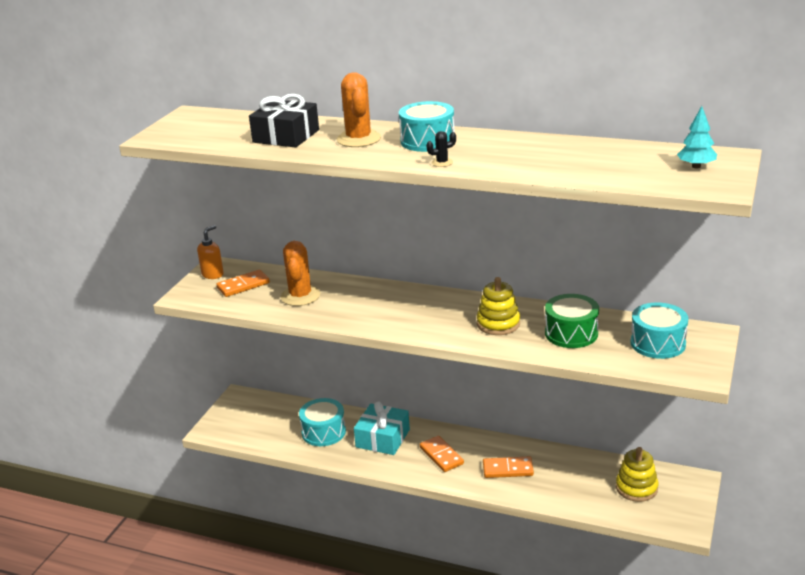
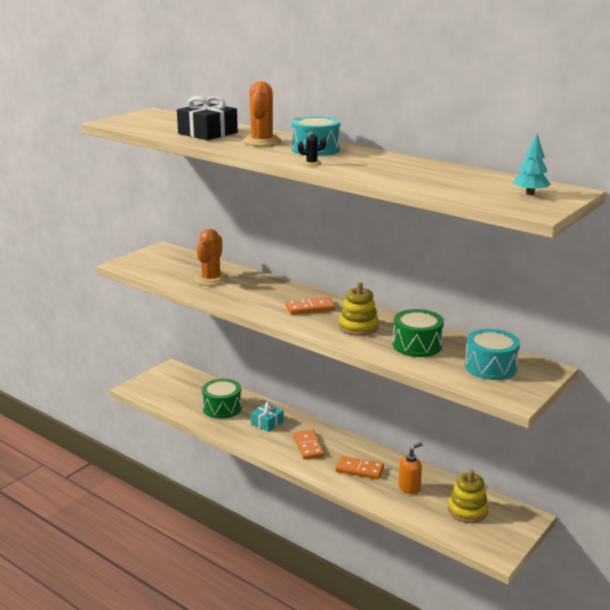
camera: 15 degrees right, 5 degrees down
orange soap dispenser [197,225,224,279] -> orange soap dispenser moved to [399,442,423,494]
orange domino [216,270,270,297] -> orange domino moved to [286,297,336,315]
turquoise drum [299,398,346,446] -> green drum [202,379,242,419]
turquoise gift [354,402,410,455] -> turquoise gift [251,402,284,432], size x0.63

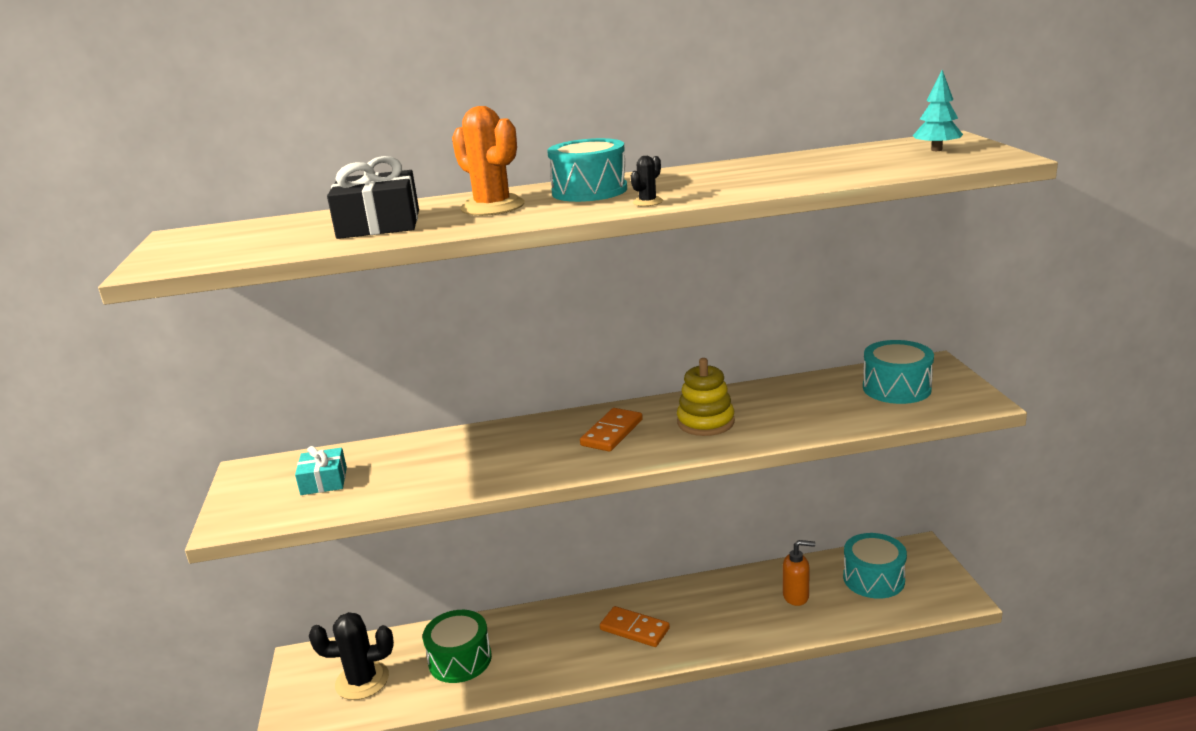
camera: 45 degrees left, 0 degrees up
orange cactus [194,229,229,286] -> none
turquoise gift [251,402,284,432] -> turquoise gift moved to [295,446,347,495]
orange domino [335,456,384,479] -> none
green drum [393,309,444,357] -> none
orange soap dispenser [399,442,423,494] -> orange soap dispenser turned 90 degrees clockwise [783,540,815,606]
yellow stacking toy [448,470,489,523] -> turquoise drum [843,533,907,599]
none -> black cactus [309,612,394,700]

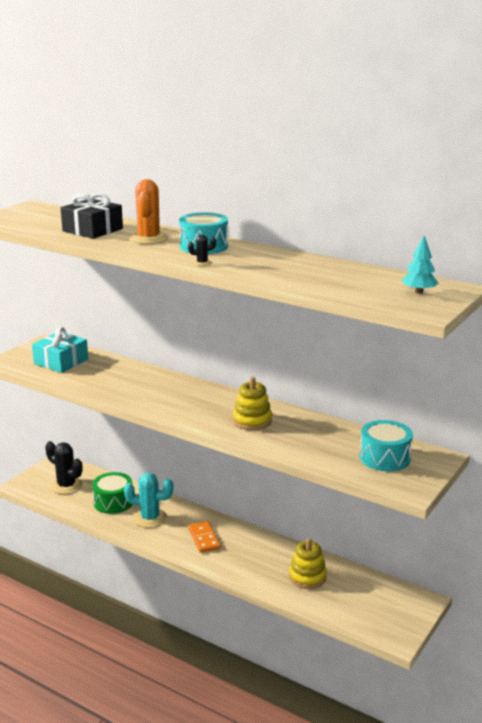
camera: 40 degrees right, 0 degrees up
turquoise gift [295,446,347,495] -> turquoise gift [32,327,88,373], size x1.60
orange domino [580,408,643,451] -> none
orange soap dispenser [783,540,815,606] -> yellow stacking toy [289,538,327,589]
turquoise drum [843,533,907,599] -> none
none -> turquoise cactus [124,473,173,528]

